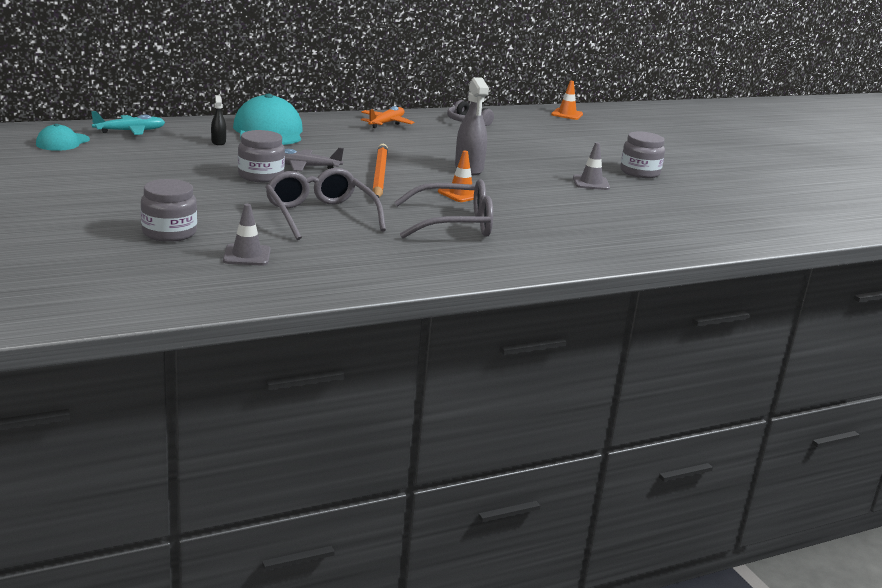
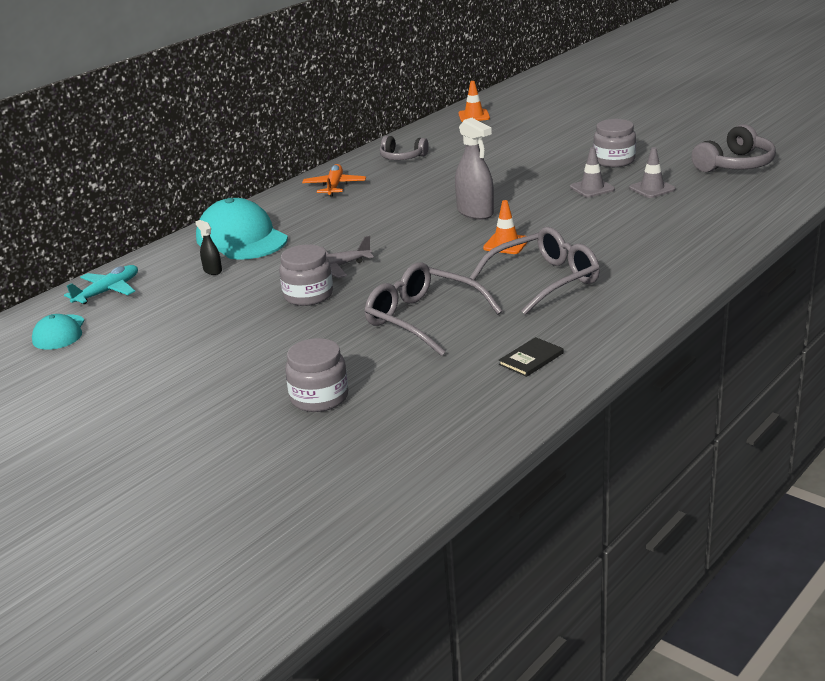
camera: 20 degrees left, 5 degrees up
grey traffic cone [223,204,271,266] -> grey traffic cone moved to [629,147,676,198]
orange pencil [372,144,388,198] -> none
none -> black book [499,337,563,377]
none -> grey headphones [692,124,776,172]

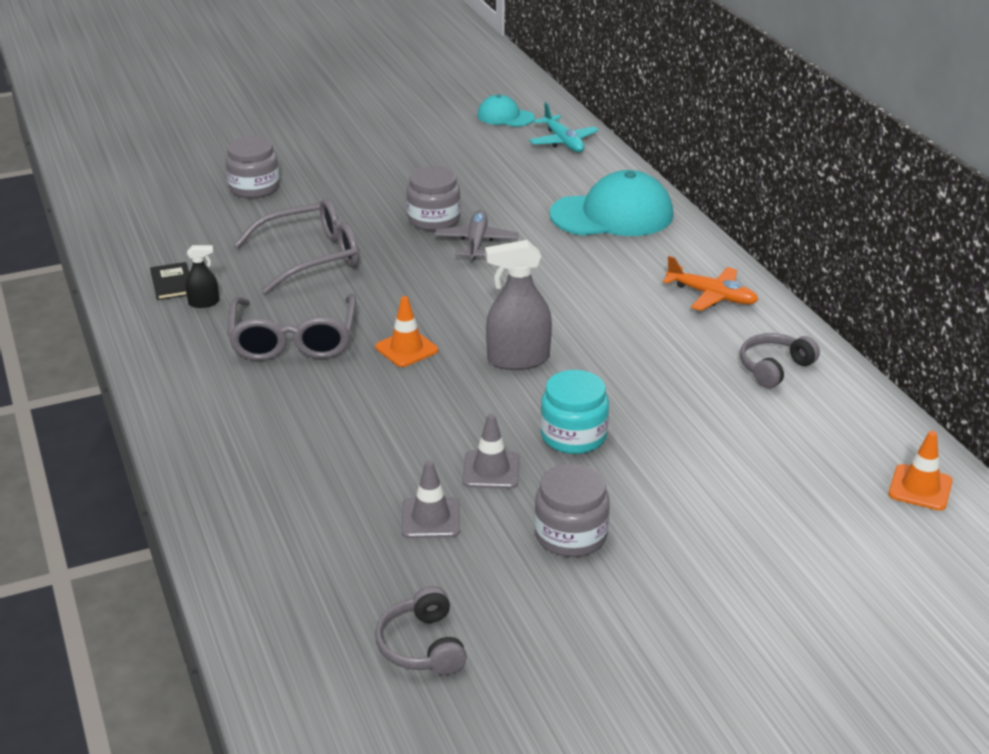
camera: 115 degrees right, 5 degrees up
black spray bottle [195,220,222,275] -> black spray bottle moved to [185,245,219,308]
grey headphones [692,124,776,172] -> grey headphones [375,586,467,675], size x0.66
none -> turquoise jar [540,370,609,454]

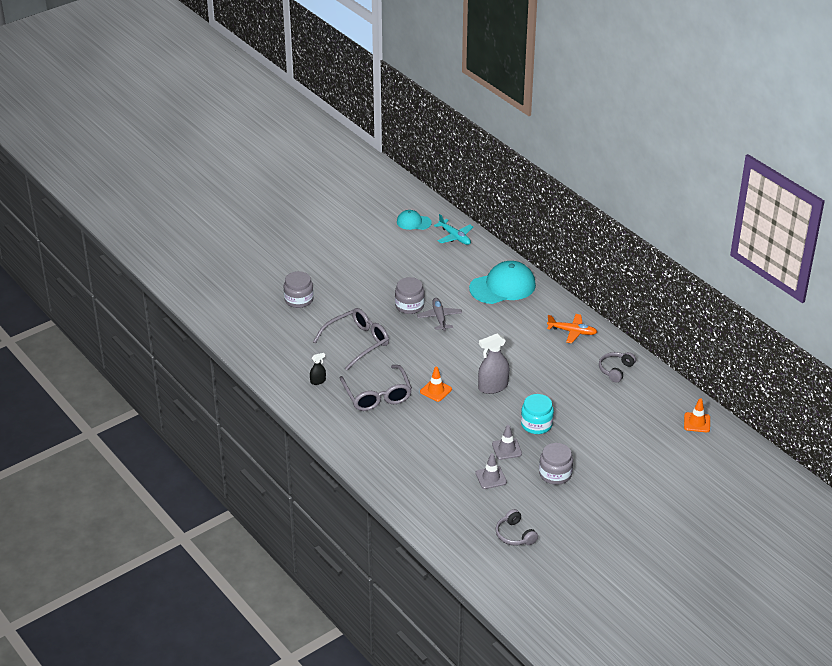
camera: 15 degrees left, 5 degrees up
black book [150,262,189,300] -> none

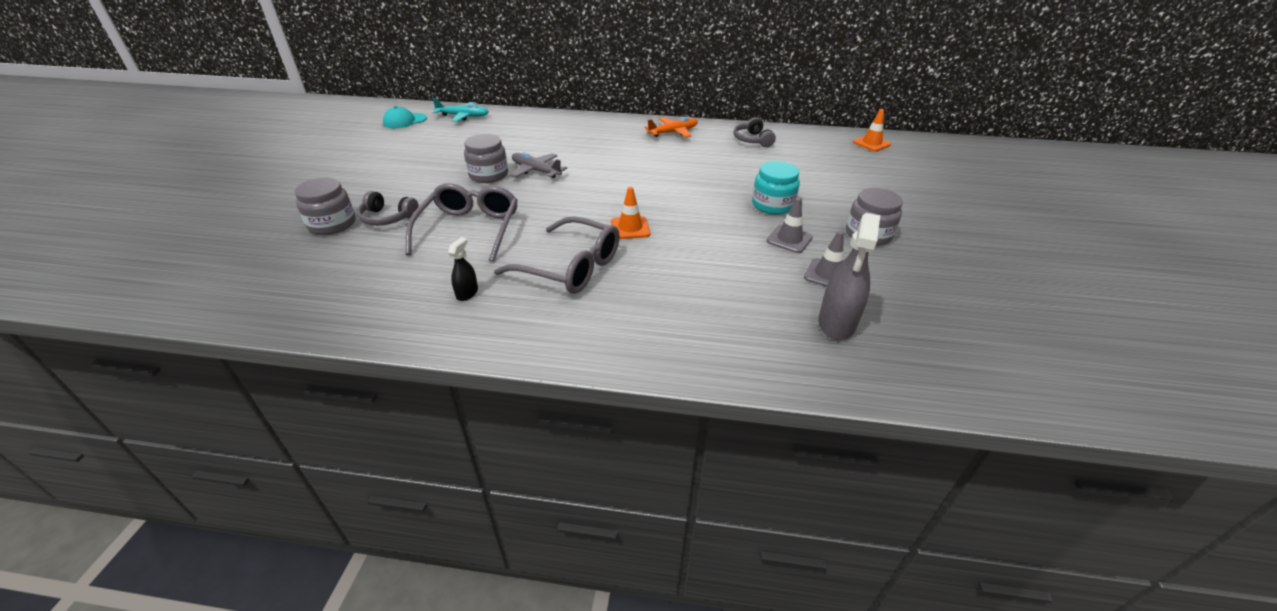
camera: 45 degrees left, 0 degrees up
turquoise cap [469,261,536,304] -> none
grey spray bottle [478,333,509,394] -> grey spray bottle moved to [818,213,880,340]
grey headphones [496,509,538,546] -> grey headphones moved to [357,191,419,226]

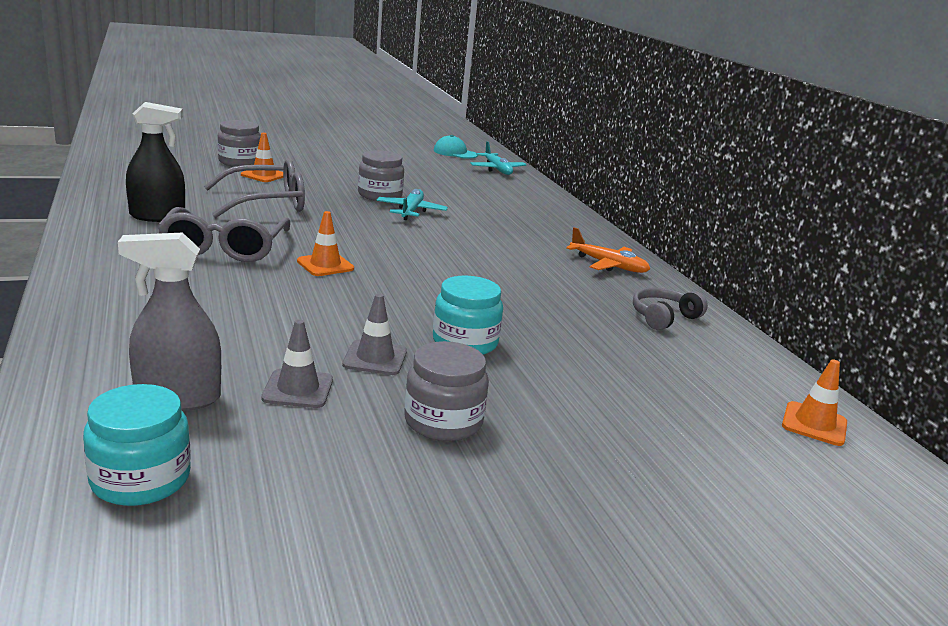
camera: 60 degrees right, 15 degrees down
grey headphones [357,191,419,226] -> orange traffic cone [241,133,283,182]
black spray bottle [448,237,478,301] -> black spray bottle [126,102,185,222], size x1.94
grey plane [510,153,567,178] -> turquoise plane [376,189,448,220]
none -> turquoise jar [83,384,191,506]

